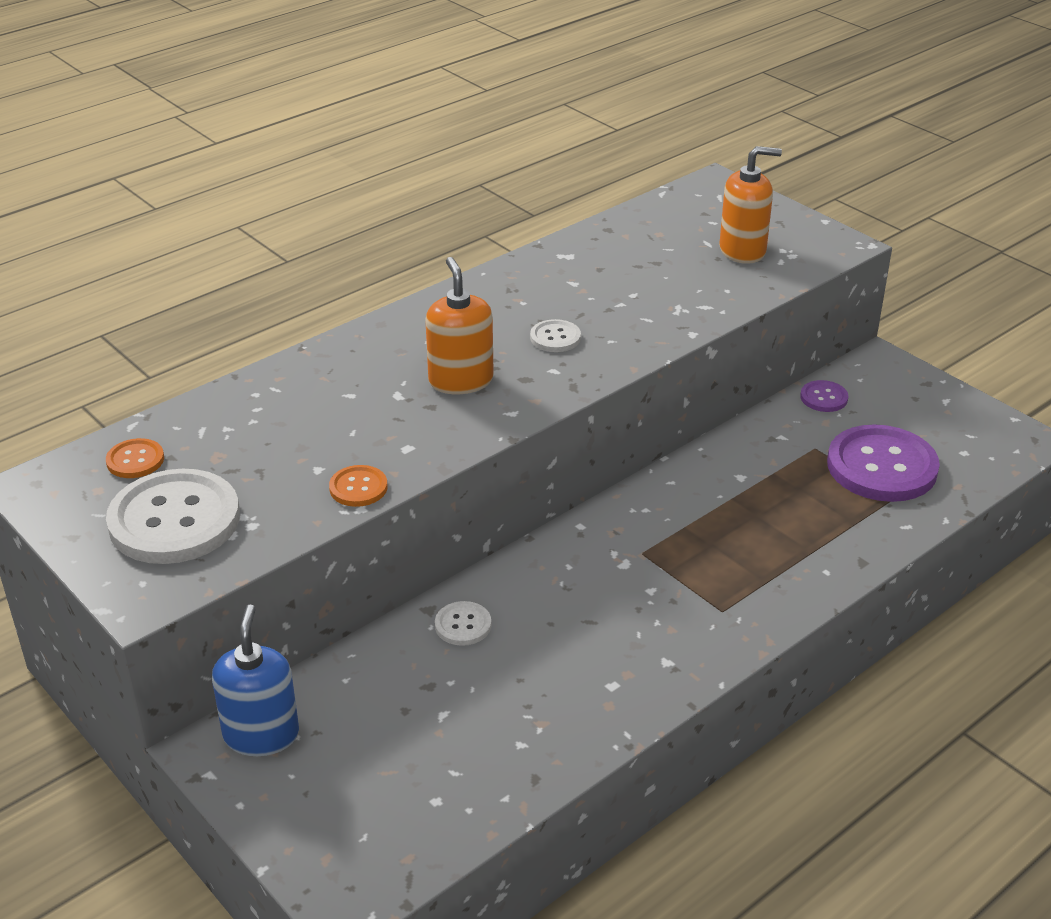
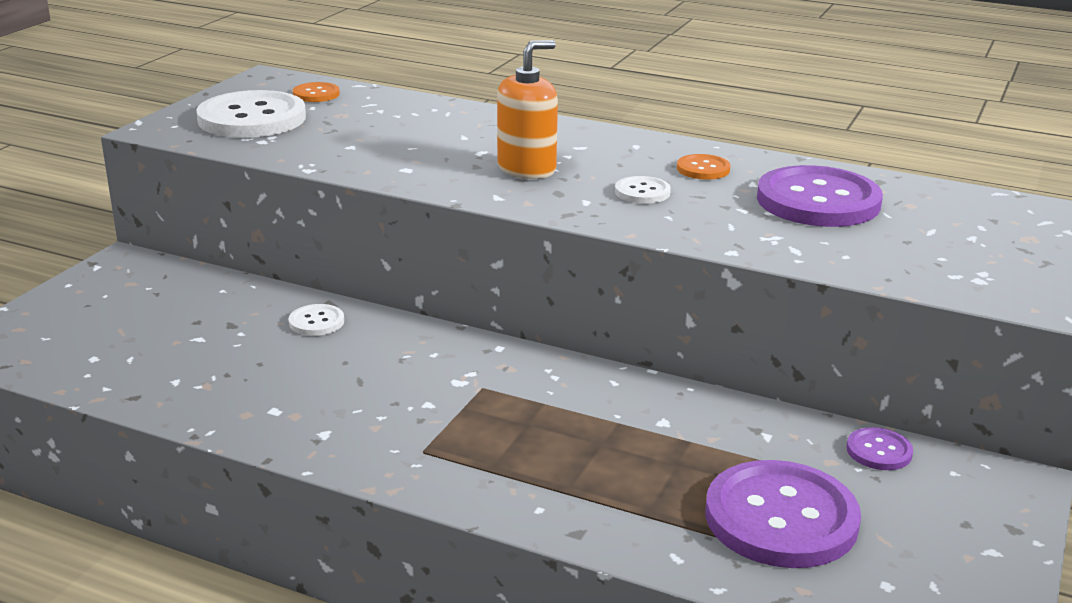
camera: 65 degrees right, 10 degrees down
blue soap dispenser [212,605,299,756] -> none
orange button [329,465,388,507] -> orange button moved to [677,154,730,180]
orange soap dispenser [719,146,782,264] -> none
none -> purple button [757,165,883,227]

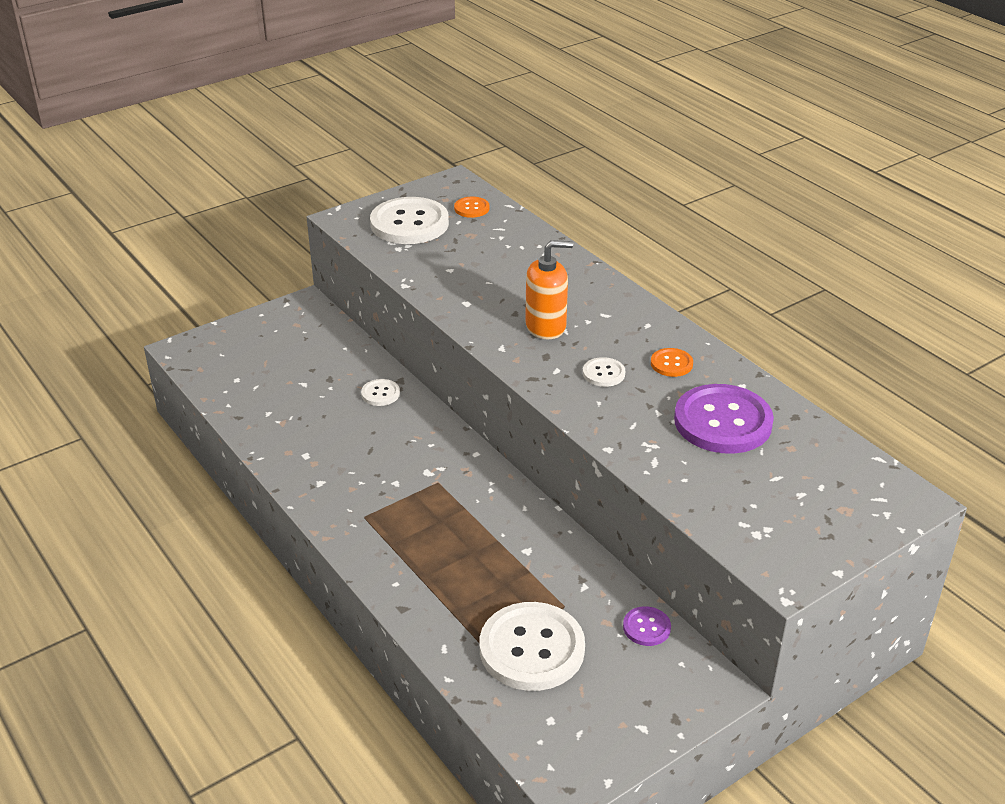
camera: 30 degrees right, 10 degrees up
purple button [705,460,861,568] -> white button [480,602,585,691]

